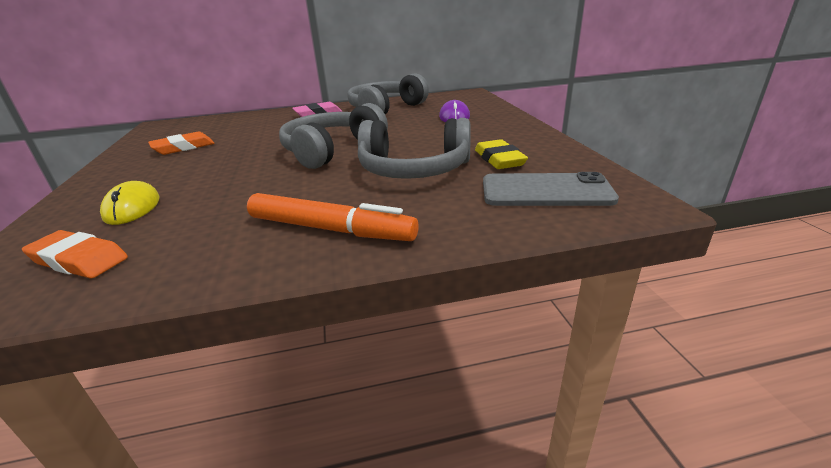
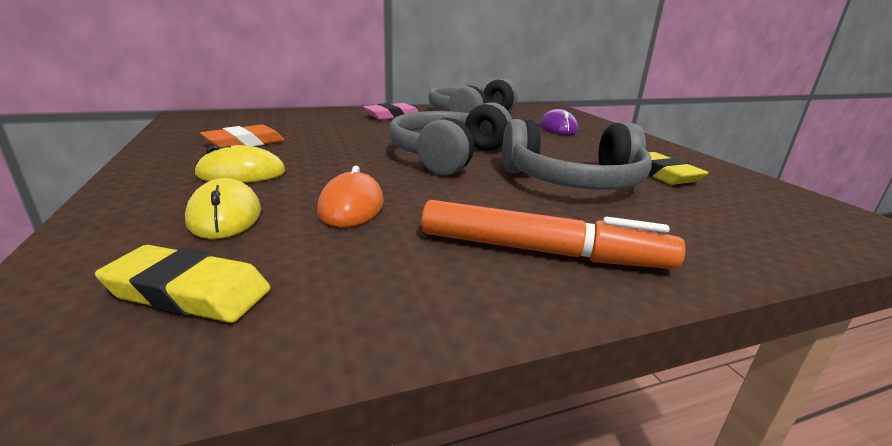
camera: 10 degrees left, 5 degrees down
orange eraser [22,230,128,279] -> yellow eraser [95,245,271,323]
grey phone [483,172,619,206] -> none
none -> yellow mouse [194,145,285,183]
none -> orange mouse [317,166,384,227]

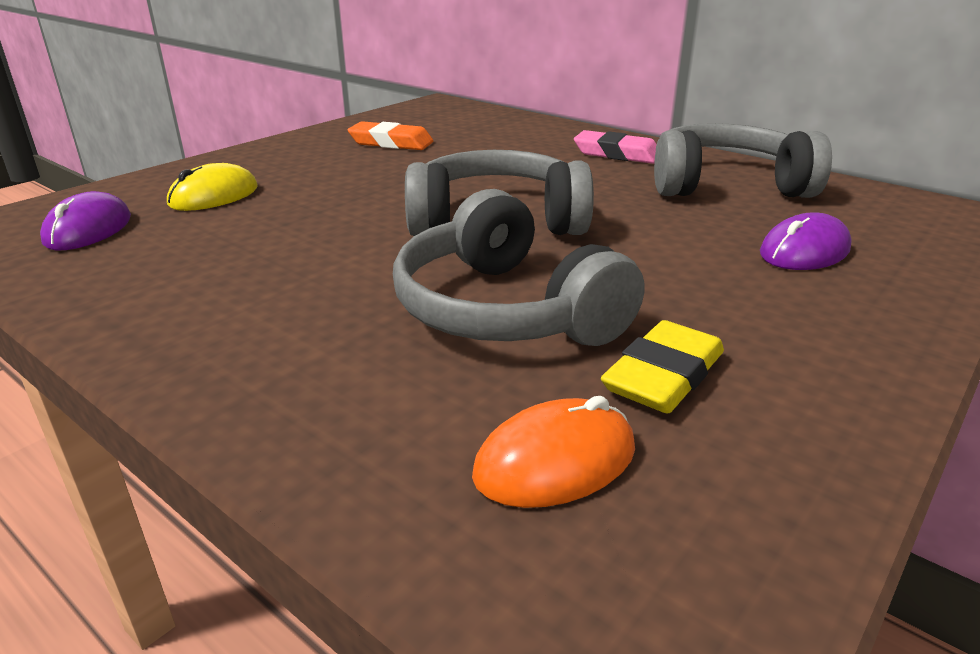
camera: 60 degrees right, 5 degrees up
yellow eraser [95,245,271,323] -> purple mouse [40,191,131,251]
yellow mouse [194,145,285,183] -> none
orange mouse [317,166,384,227] -> orange mouse moved to [472,396,635,508]
orange marker [421,200,685,269] -> none

